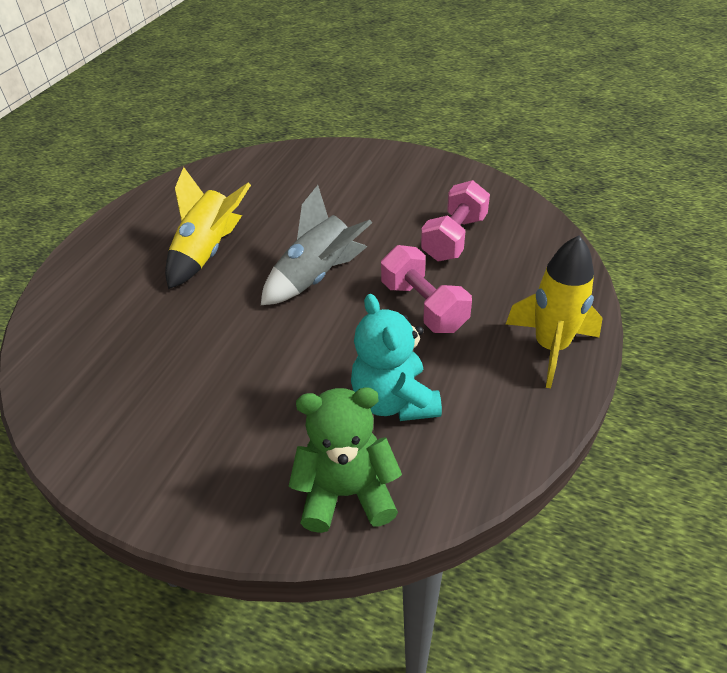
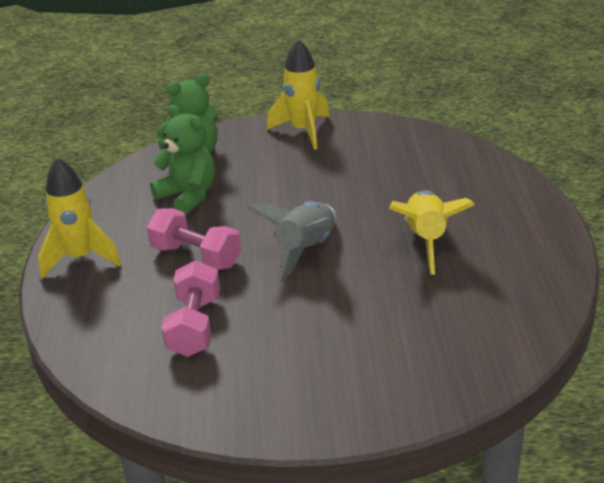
camera: 155 degrees right, 10 degrees down
turquoise teddy bear [351,294,442,421] -> green teddy bear [150,105,215,215]
none -> yellow rocket [267,39,330,150]

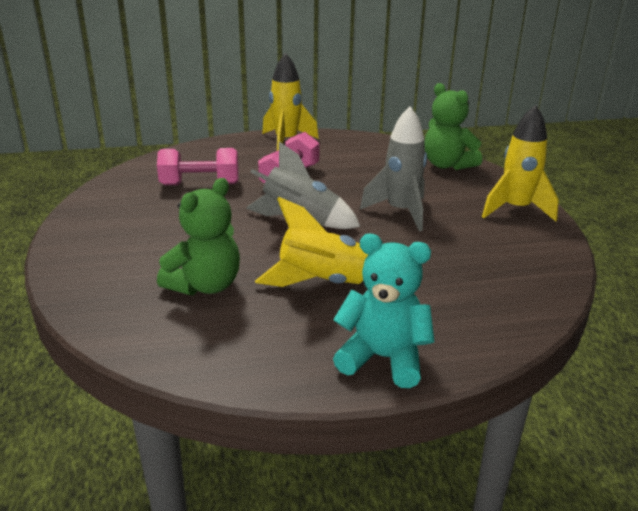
camera: 80 degrees right, 5 degrees down
green teddy bear [150,105,215,215] -> green teddy bear moved to [157,178,240,296]
none -> turquoise teddy bear [333,233,435,388]
none -> grey rocket [360,106,427,231]

